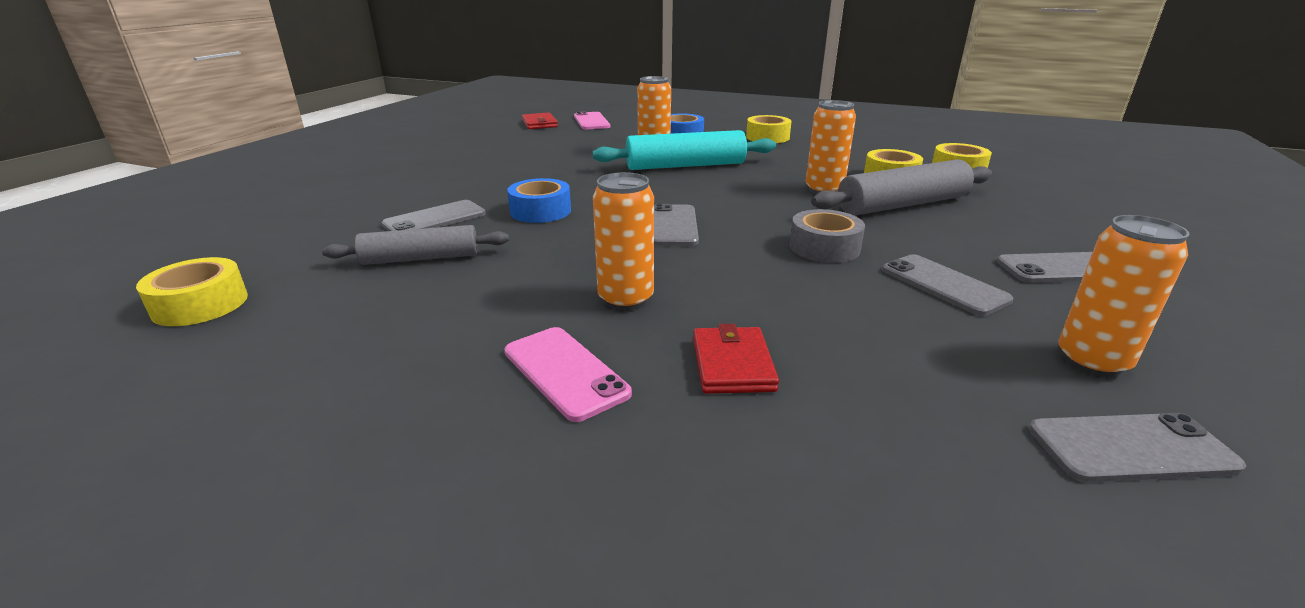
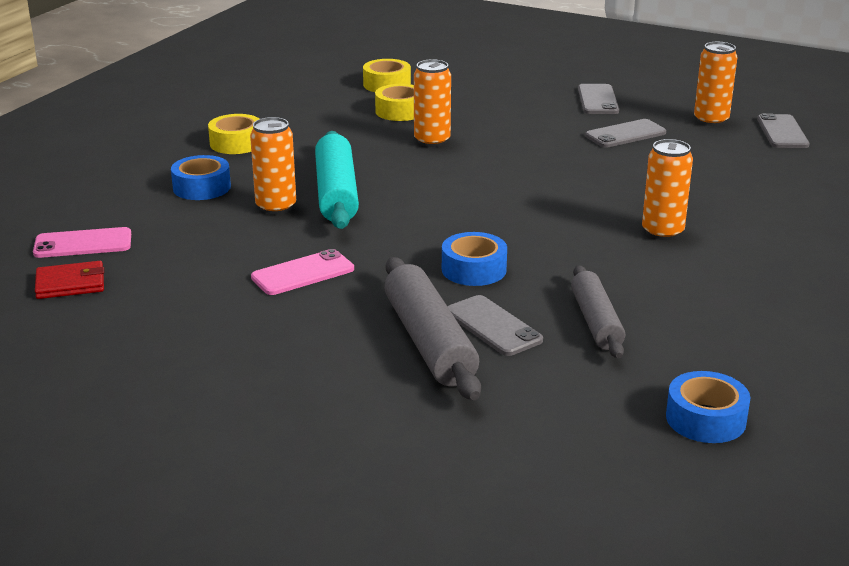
camera: 85 degrees left, 0 degrees up
yellow tape [136,257,248,326] -> blue tape [666,371,751,443]
pink phone [504,327,632,422] -> pink phone moved to [251,249,354,295]
grey phone [654,204,699,246] -> none
red wallet [693,324,779,394] -> none
grey tape [790,209,865,263] -> none
grey rolling pin [811,159,992,216] -> grey rolling pin moved to [384,257,481,400]

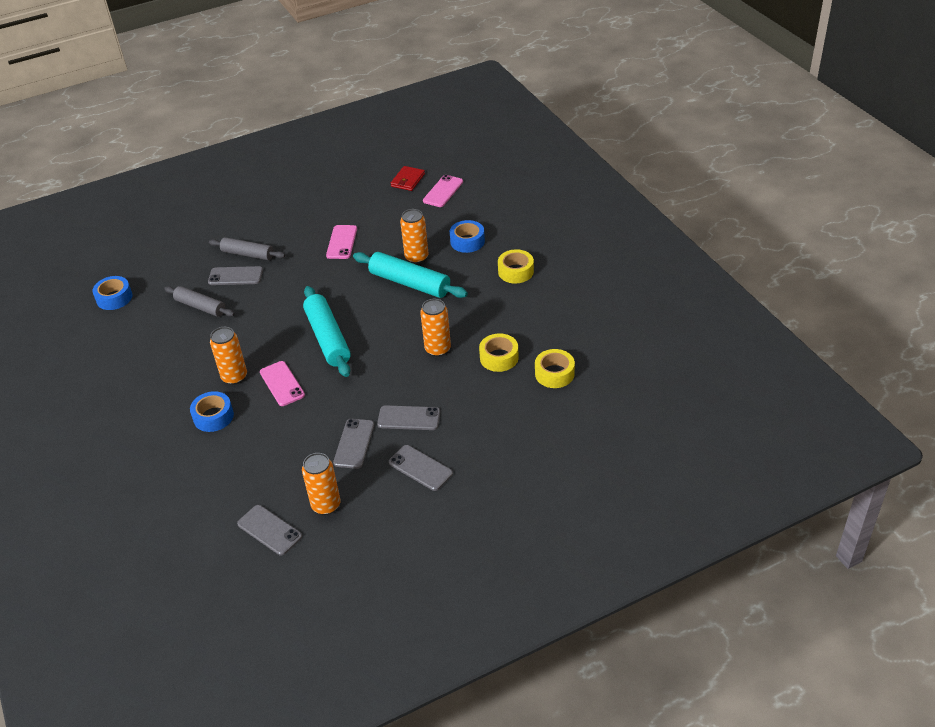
camera: 130 degrees right, 15 degrees up
grey rolling pin [384,257,481,400] -> grey rolling pin [209,237,285,260], size x0.66
blue tape [442,232,507,286] -> blue tape moved to [190,391,234,432]
none -> pink phone [260,361,305,406]
none -> turquoise rolling pin [303,286,351,377]
none -> grey phone [377,405,440,430]

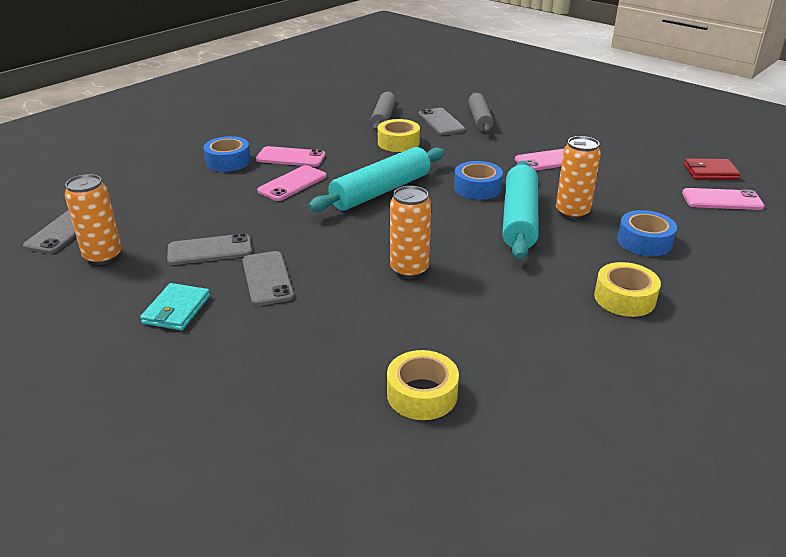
camera: 65 degrees right, 10 degrees down
blue tape [92,276,133,310] -> blue tape moved to [454,161,503,200]
orange can [210,327,247,385] -> pink phone [256,146,325,167]
grey phone [389,445,453,491] -> turquoise wallet [140,283,210,331]
yellow tape [479,333,519,372] -> yellow tape moved to [378,119,420,152]

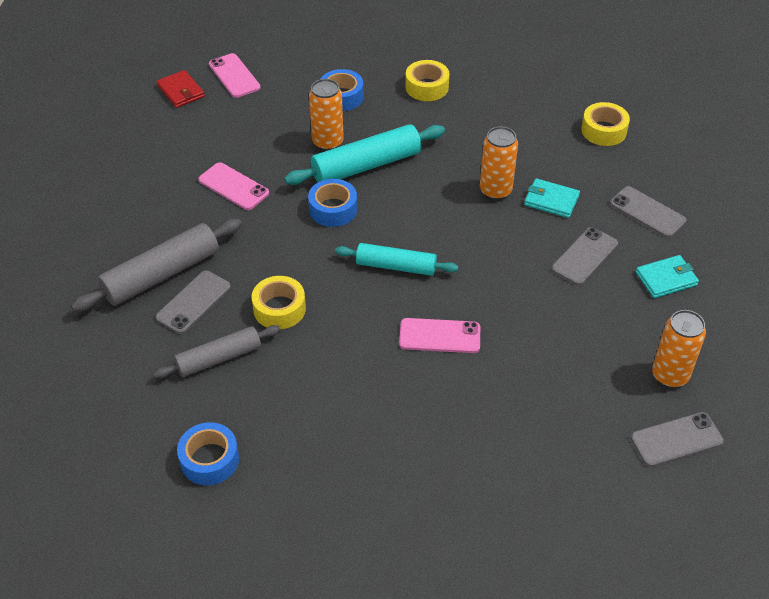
camera: 125 degrees left, 15 degrees up
grey phone [167,233,252,265] -> grey phone moved to [610,186,686,238]
blue tape [203,136,251,172] -> blue tape moved to [177,422,239,485]
pink phone [256,146,325,167] -> none
turquoise rolling pin [308,147,445,212] -> turquoise rolling pin [335,243,458,276], size x0.66
grey rolling pin [468,92,494,133] -> grey rolling pin [71,219,242,312], size x1.52
none -> turquoise wallet [524,178,580,218]

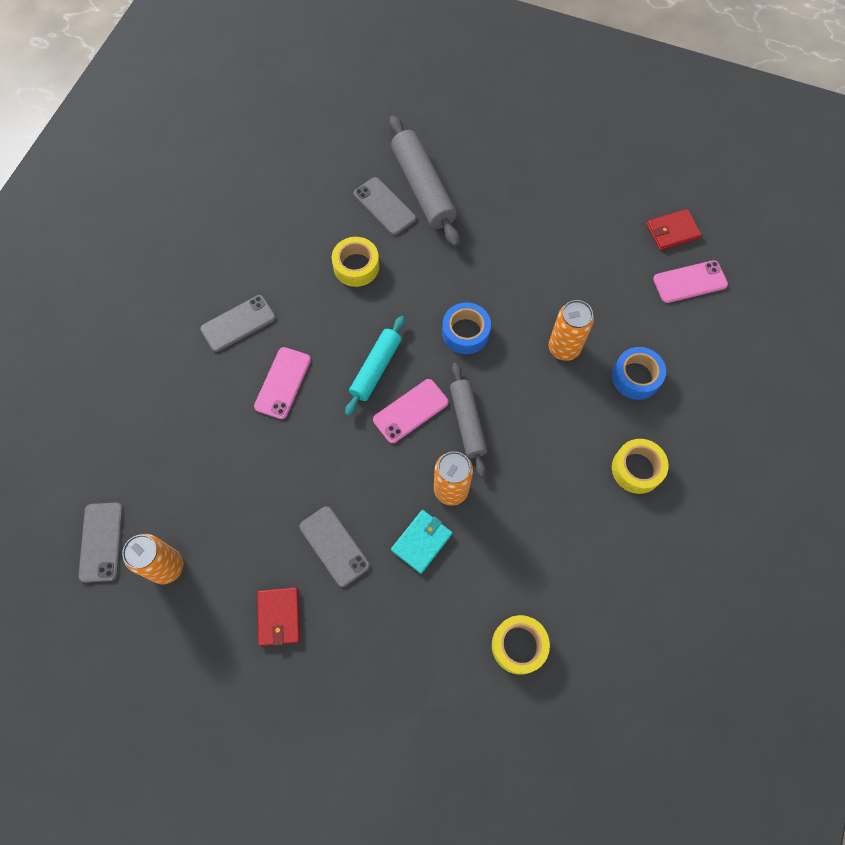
camera: 105 degrees right, 20 degrees up
grey rolling pin [153,325,281,379] -> grey rolling pin moved to [450,363,487,477]
blue tape [177,422,239,485] -> none
pink phone [198,162,269,210] -> pink phone moved to [373,379,449,443]
turquoise rolling pin [284,124,445,185] -> none
grey phone [610,186,686,238] -> grey phone moved to [200,295,276,352]
turquoise wallet [636,255,699,298] -> red wallet [257,587,300,646]

